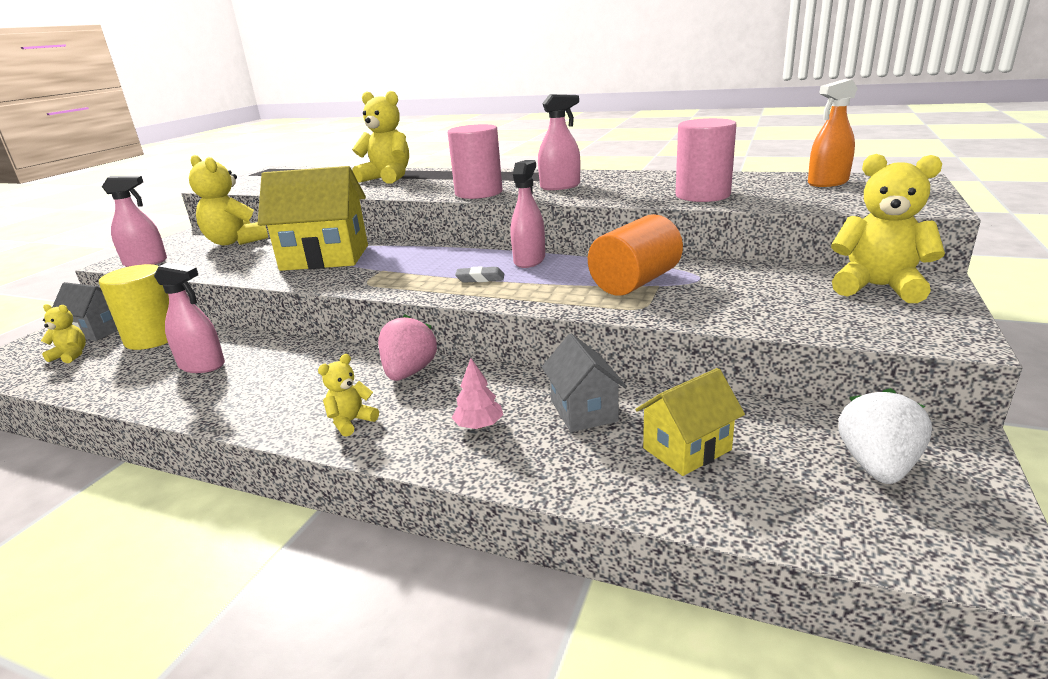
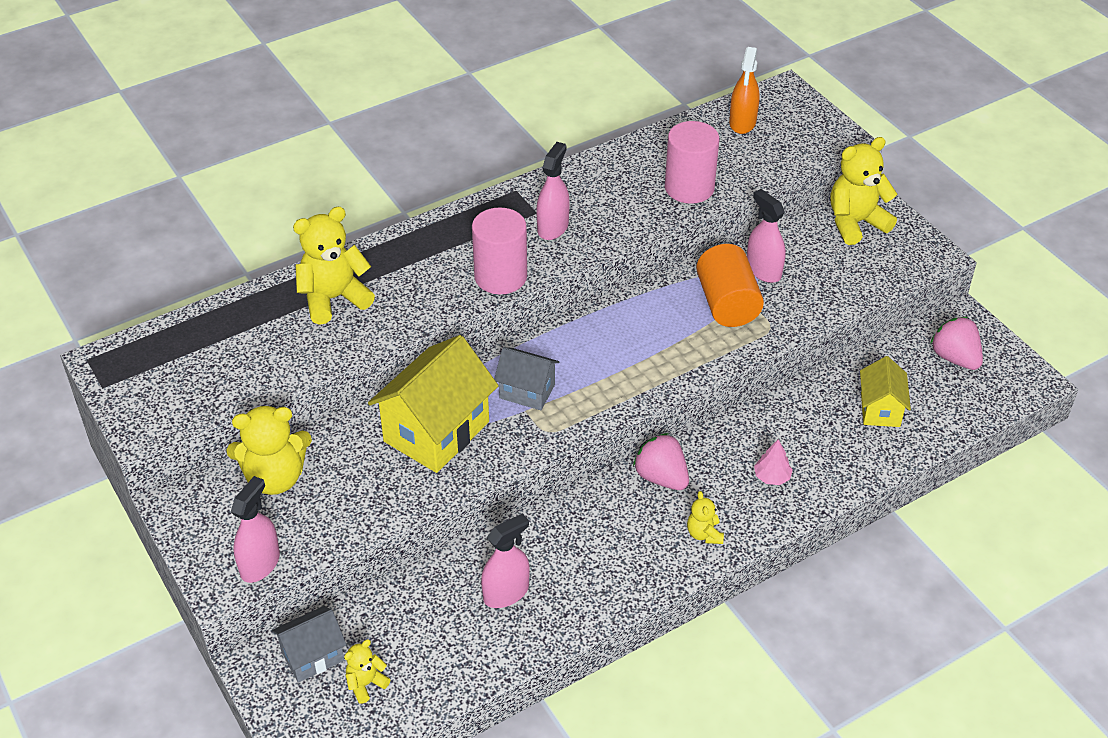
camera: 55 degrees left, 20 degrees up
yellow cylinder [99,264,169,350] -> none
grey eraser [455,266,504,283] -> none
pink spray bottle [511,160,545,268] -> pink spray bottle moved to [747,189,786,283]
grey house [542,334,627,432] -> grey house moved to [494,347,560,410]
white strawberry [839,388,932,484] -> pink strawberry [930,317,983,370]

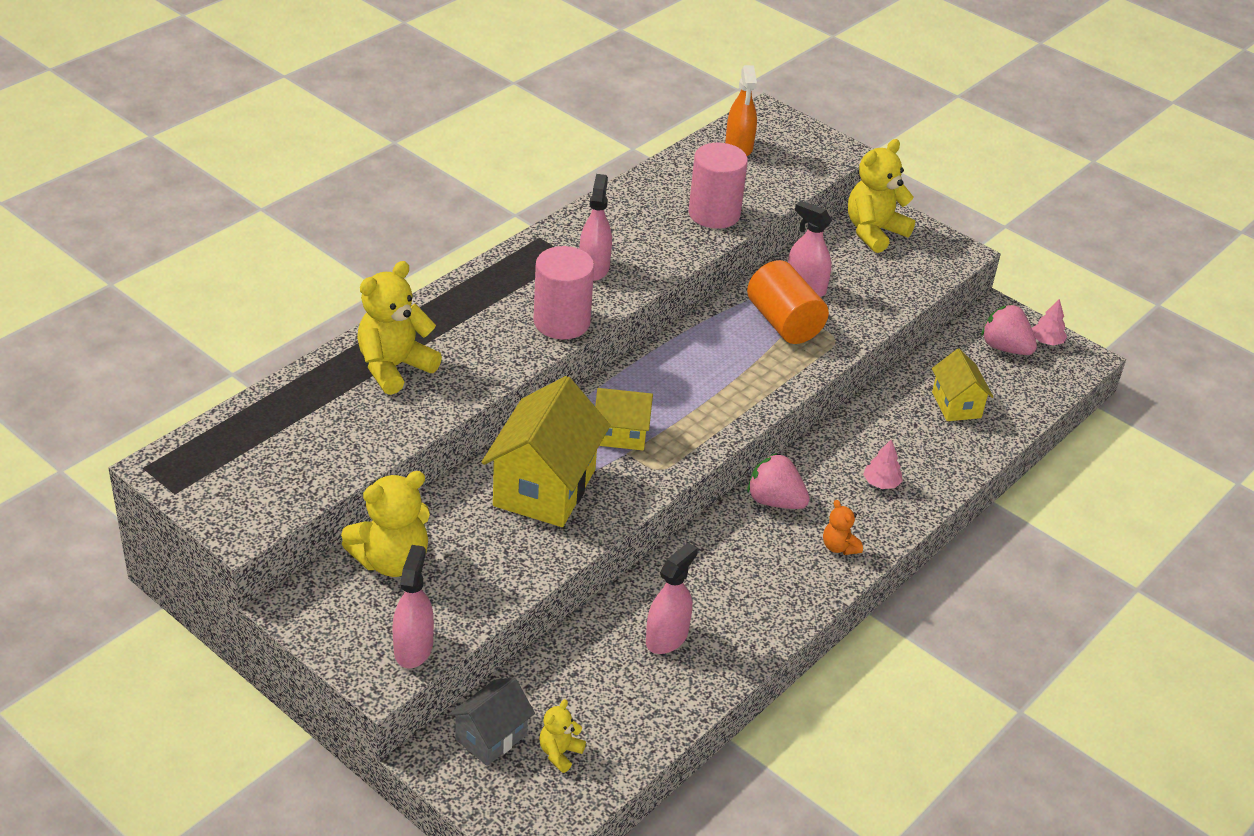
camera: 20 degrees left, 5 degrees down
grey house [494,347,560,410] -> yellow house [595,388,653,450]
yellow teddy bear [687,491,724,544] -> orange teddy bear [823,500,863,555]
none -> pink tree [1032,299,1067,345]

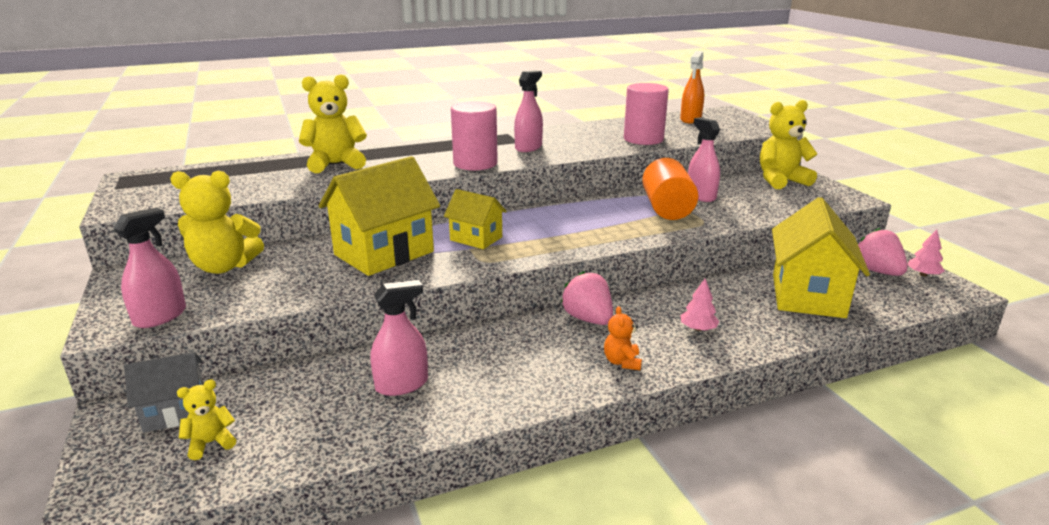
camera: 30 degrees right, 15 degrees down
yellow house [932,349,994,421] -> yellow house [772,197,870,318], size x1.80

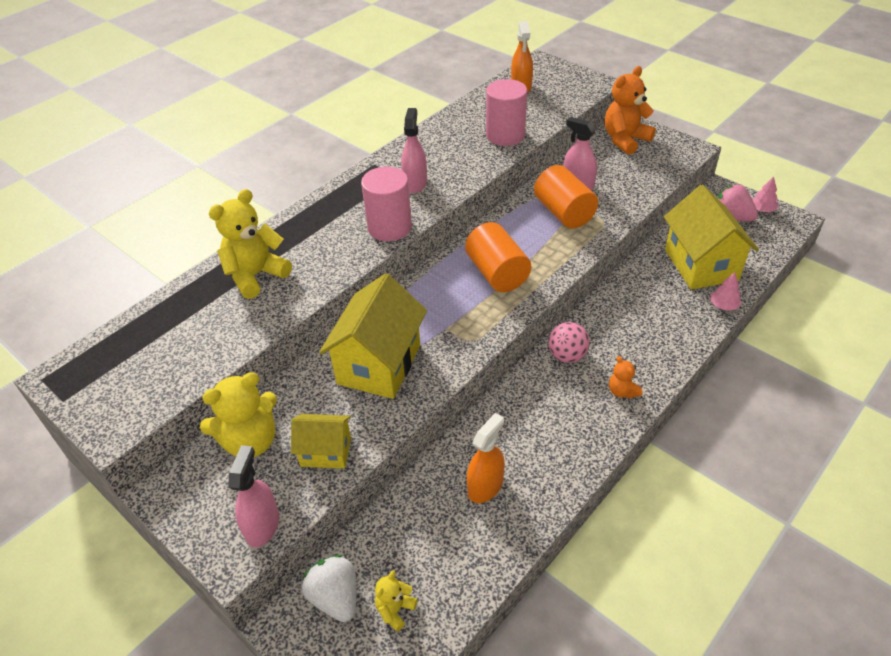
camera: 25 degrees left, 20 degrees up
grey house [124,352,204,433] -> white strawberry [302,555,357,622]
pink spray bottle [370,280,428,396] -> orange spray bottle [467,413,505,503]
yellow house [444,189,507,249] -> yellow house moved to [291,414,351,469]
pink strawberry [561,271,613,325] -> pink ball [549,322,590,363]
pink tree [680,279,719,331] -> pink tree moved to [710,272,742,311]
yellow teddy bear [760,100,817,189] -> orange teddy bear [605,66,656,155]
none -> orange cylinder [465,222,531,292]

